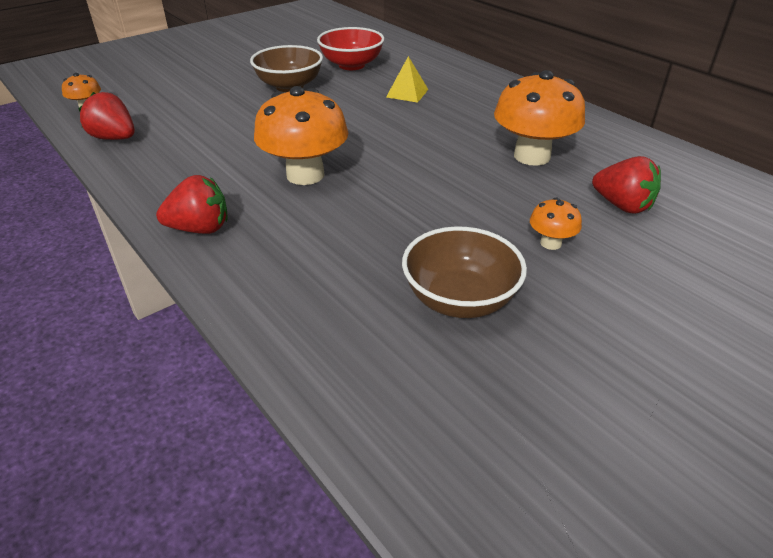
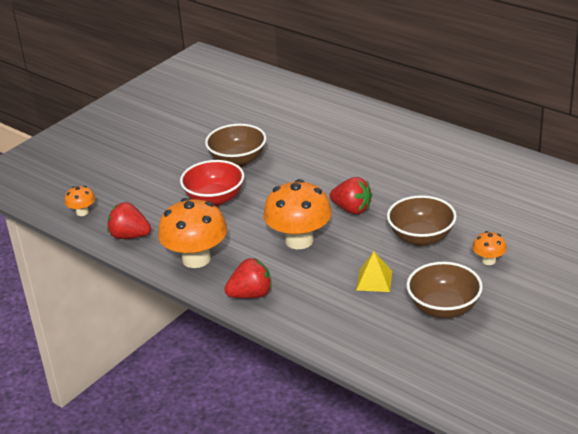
camera: 10 degrees left, 5 degrees down
red bowl [317,27,384,70] -> red bowl moved to [180,160,244,206]
yellow pyramid [386,56,428,103] -> yellow pyramid moved to [356,251,392,292]
orange mushroom [494,70,585,166] -> orange mushroom moved to [158,198,227,268]
red strawberry [592,156,661,214] -> red strawberry moved to [329,177,372,214]
none -> brown bowl [387,195,457,246]

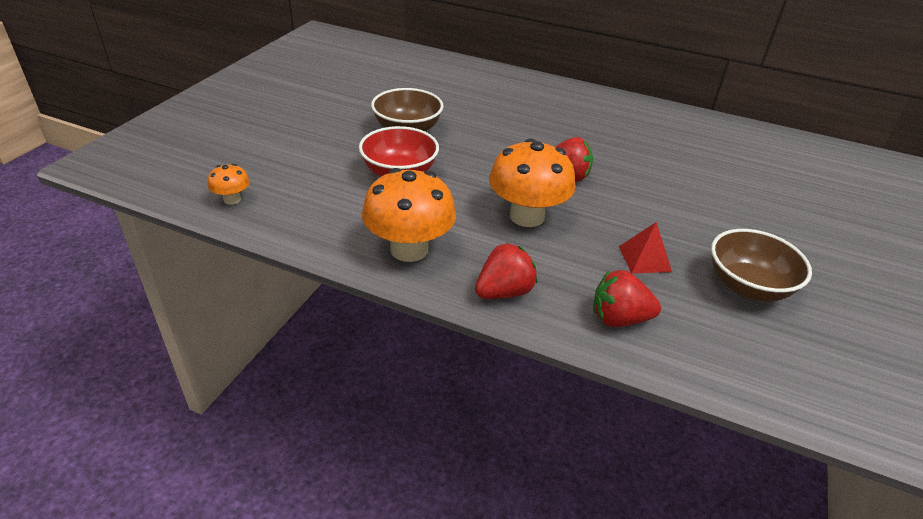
camera: 20 degrees left, 5 degrees up
red strawberry [107,202,151,239] -> red strawberry moved to [593,270,661,327]
yellow pyramid [356,251,392,292] -> red pyramid [619,222,672,274]
brown bowl [387,195,457,246] -> none
orange mushroom [473,231,507,265] -> none

